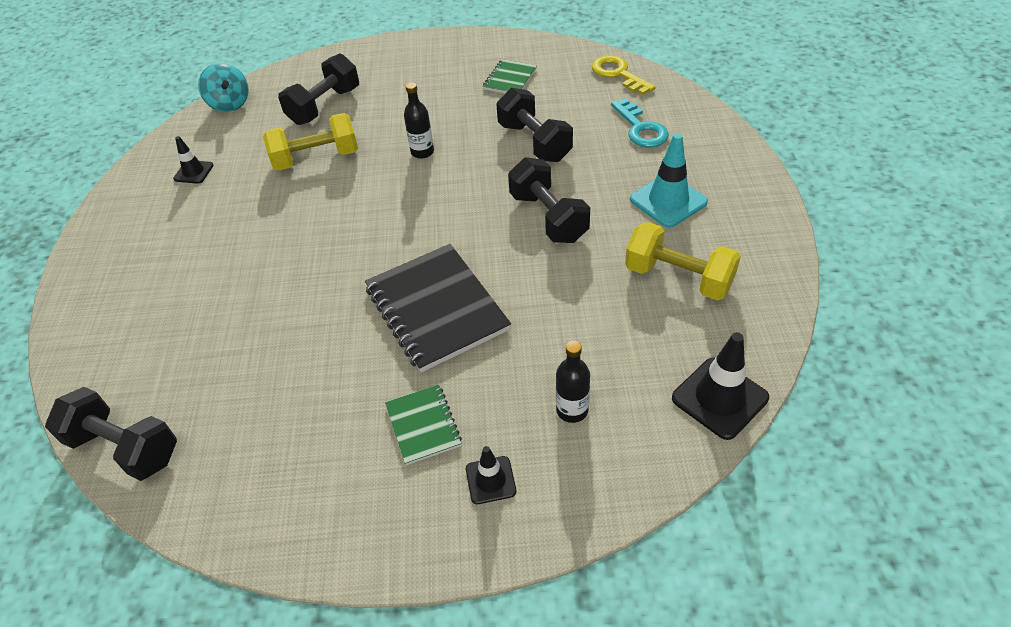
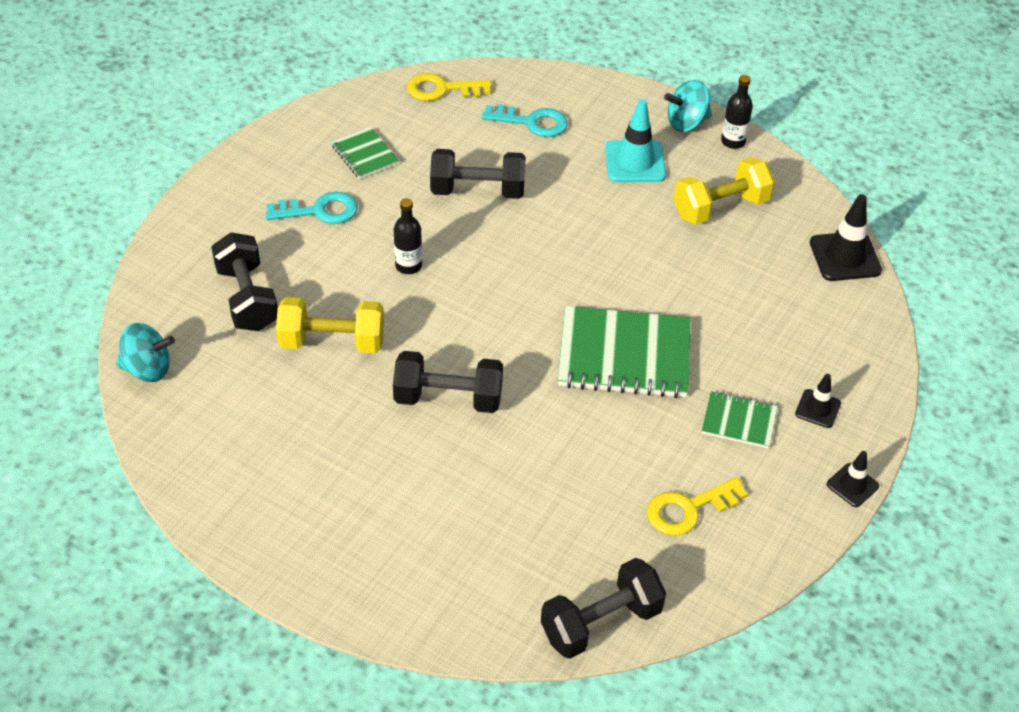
camera: 60 degrees left, 0 degrees up
black traffic cone [173,136,214,184] -> black traffic cone moved to [827,451,879,507]
yellow dumbbell [263,113,358,171] -> yellow dumbbell turned 75 degrees clockwise [276,297,384,353]
black notebook [365,244,511,373] -> green notebook [558,306,691,398]
black dumbbell [508,157,590,243] -> black dumbbell moved to [393,351,503,413]
black bottle [556,341,590,423] -> black bottle moved to [721,75,753,149]
none -> turquoise key [265,192,358,224]
none -> yellow key [647,477,748,536]
none -> turquoise spinning top [664,80,712,132]

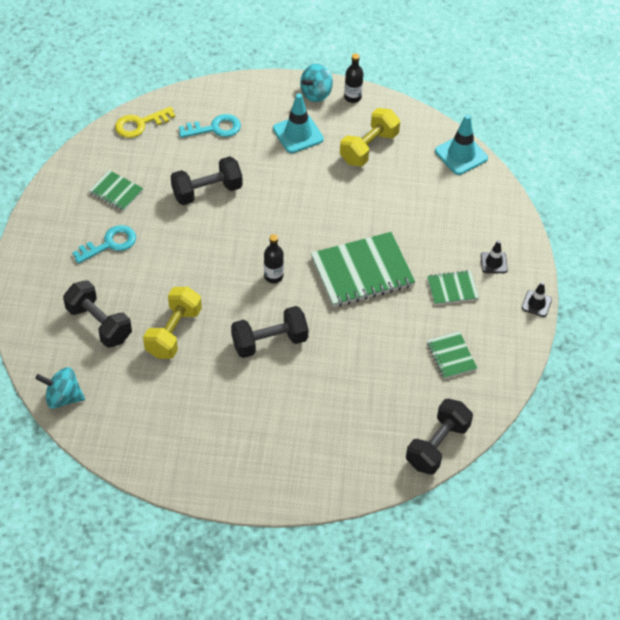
camera: 25 degrees left, 5 degrees up
turquoise spinning top [116,323,175,382] -> turquoise spinning top turned 150 degrees counterclockwise [35,367,85,409]
yellow dumbbell [276,297,384,353] -> yellow dumbbell turned 45 degrees counterclockwise [143,287,202,359]
black bottle [394,198,422,274] -> black bottle moved to [264,234,284,283]
yellow key [647,477,748,536] -> green notebook [427,331,477,379]
black traffic cone [810,194,882,281] -> turquoise traffic cone [435,114,488,175]

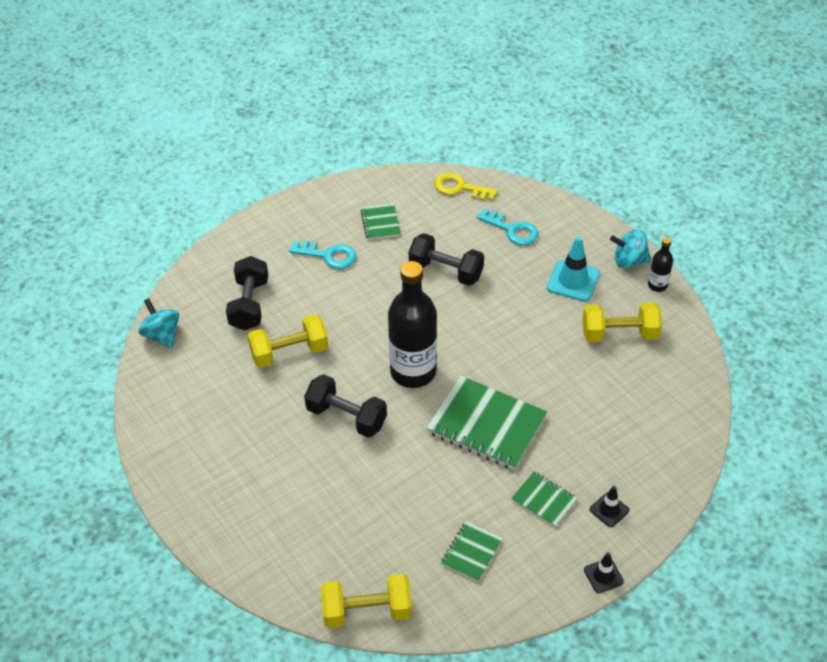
camera: 50 degrees right, 5 degrees down
black bottle [264,234,284,283] -> black bottle [388,261,437,388], size x2.21
black dumbbell [406,399,473,475] -> yellow dumbbell [321,574,412,628]
turquoise traffic cone [435,114,488,175] -> none

